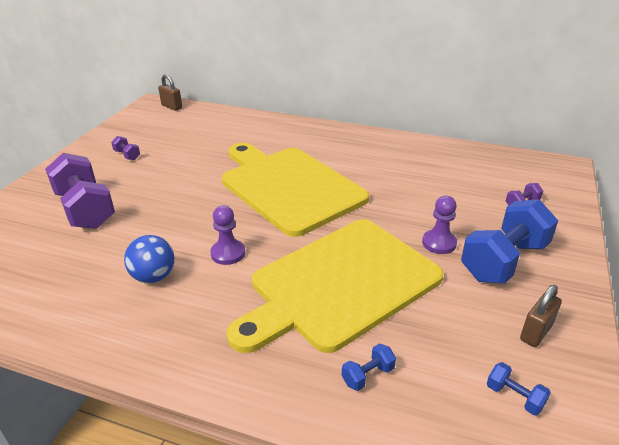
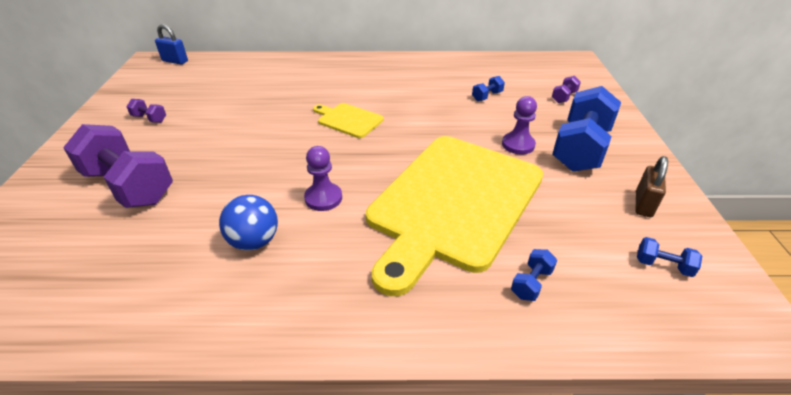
camera: 20 degrees left, 5 degrees up
brown padlock [158,74,182,111] -> blue padlock [155,24,188,64]
yellow cutting board [222,143,369,237] -> yellow cutting board [313,103,384,138], size x0.41
none -> blue dumbbell [472,76,505,101]

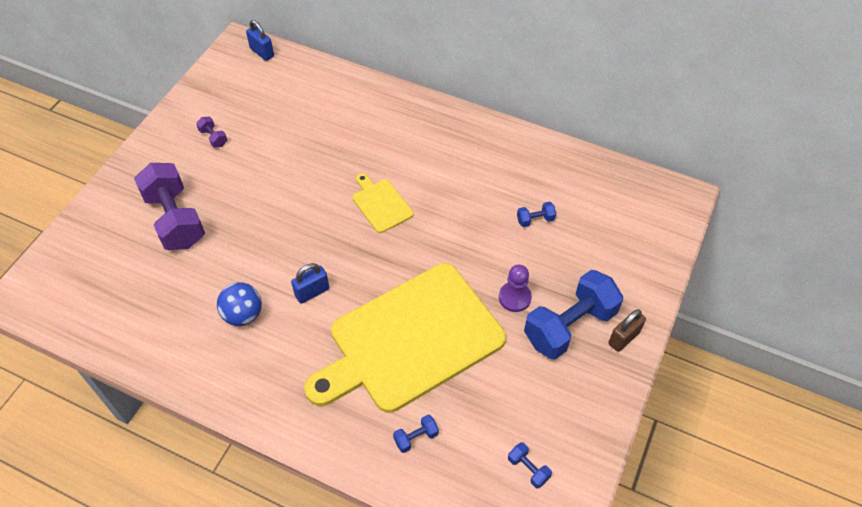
camera: 25 degrees right, 15 degrees up
purple pawn [304,146,342,211] -> blue padlock [291,263,329,304]
purple dumbbell [552,76,581,103] -> none
brown padlock [635,156,668,217] -> brown padlock moved to [608,309,646,352]

